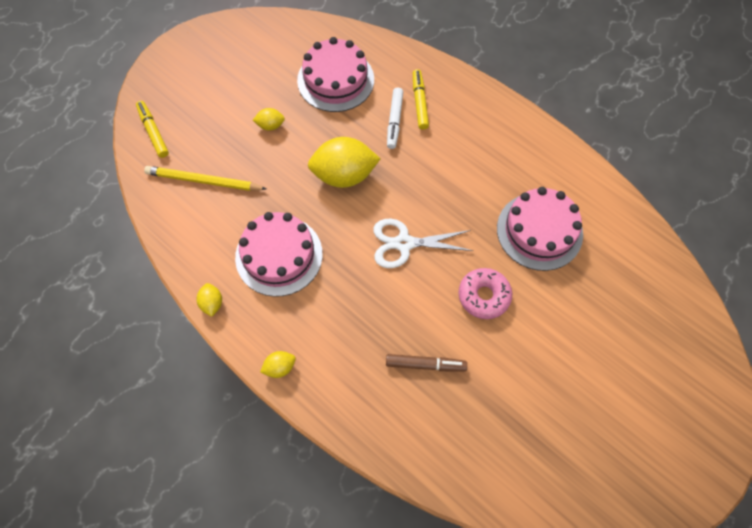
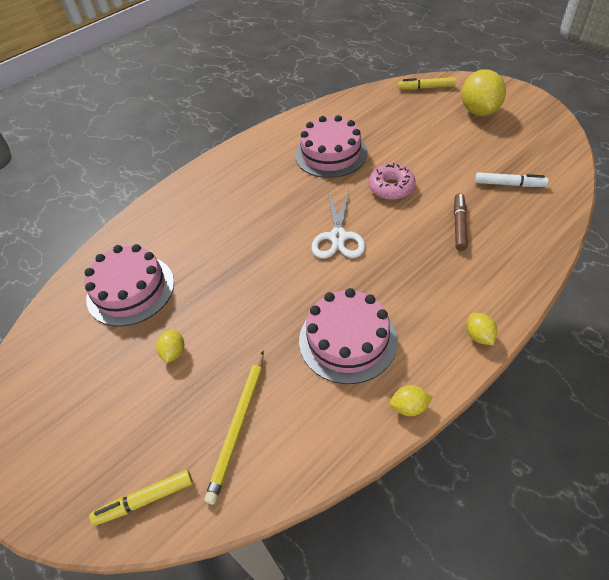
camera: 80 degrees left, 15 degrees down
yellow lemon [308,137,380,188] -> yellow lemon moved to [462,69,506,116]
white marker [387,87,403,149] -> white marker moved to [475,172,549,187]
yellow marker [413,69,429,130] -> yellow marker moved to [398,77,456,90]

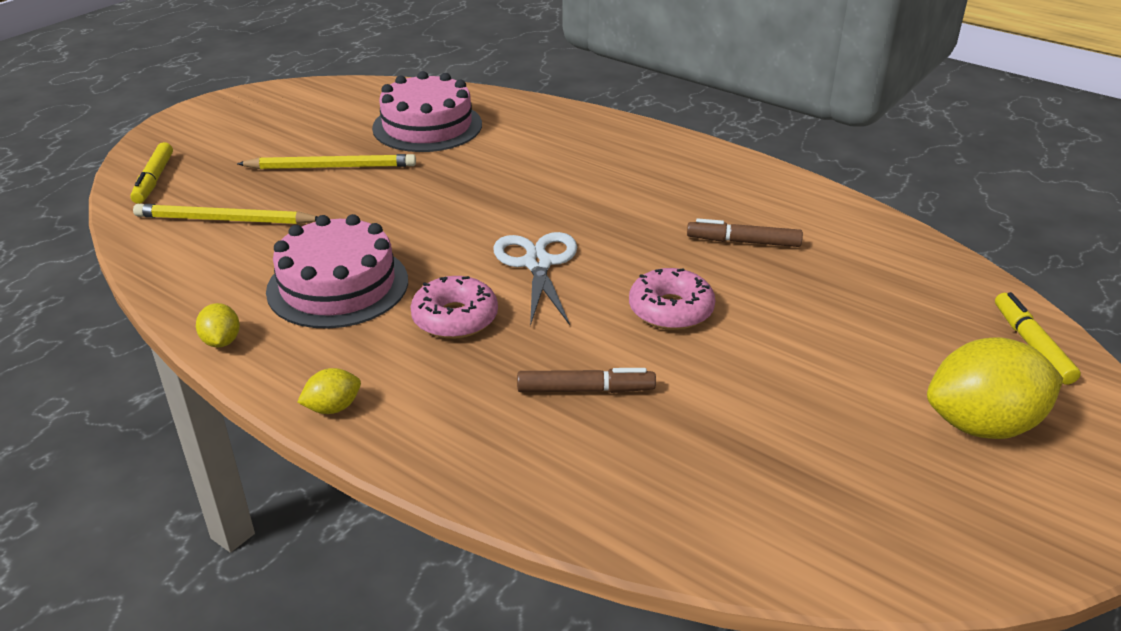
camera: 75 degrees right, 15 degrees down
yellow marker [89,470,193,526] -> yellow marker turned 150 degrees counterclockwise [130,142,173,204]
yellow lemon [156,329,184,363] -> yellow pencil [237,154,416,169]
pink cake [295,115,367,178] -> brown marker [687,218,803,247]
white scissors [312,191,365,258] -> white scissors turned 90 degrees clockwise [493,232,577,326]
white marker [475,172,549,187] -> none
none -> pink donut [411,276,498,339]

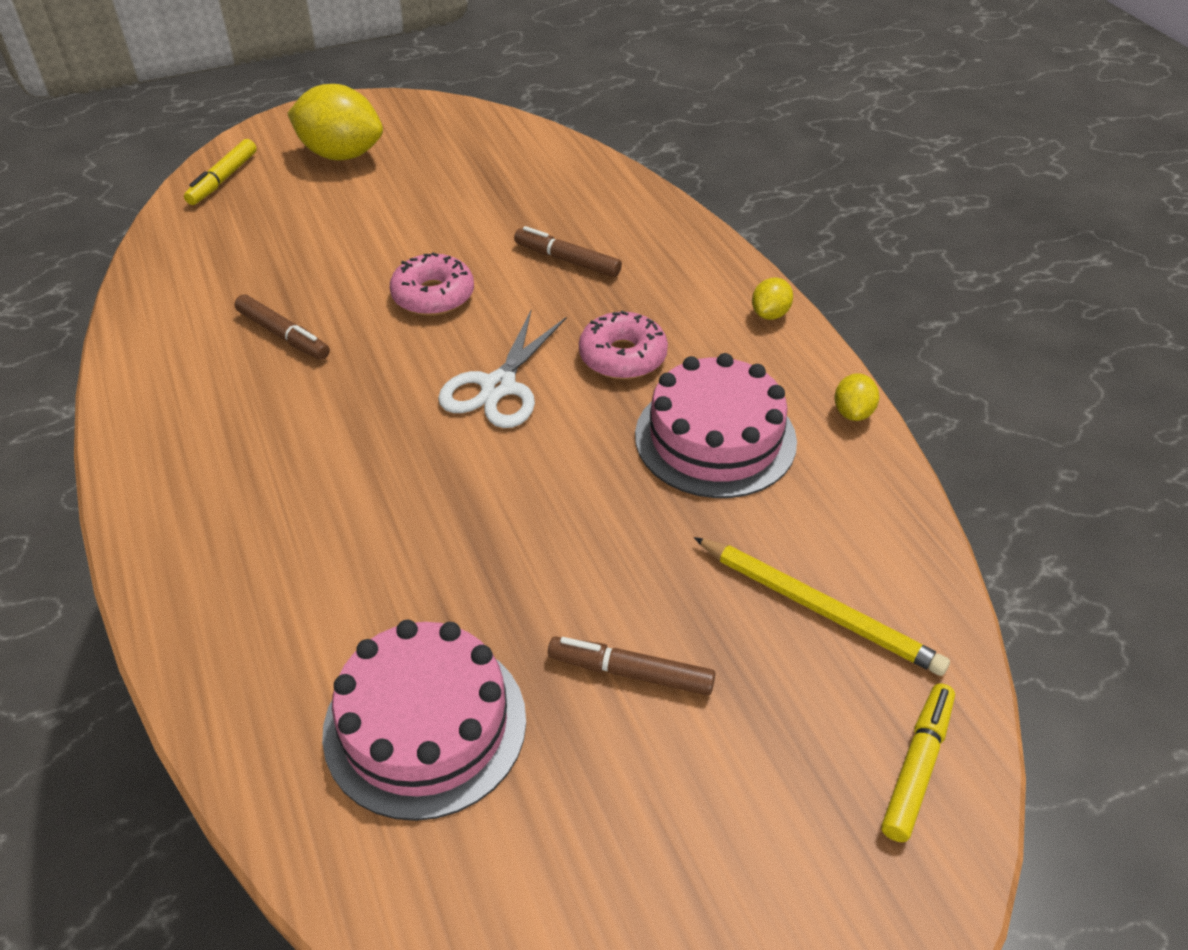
camera: 150 degrees left, 10 degrees up
yellow pencil [237,154,416,169] -> brown marker [548,637,715,695]
yellow lemon [297,368,361,414] -> yellow lemon turned 60 degrees counterclockwise [752,277,793,320]

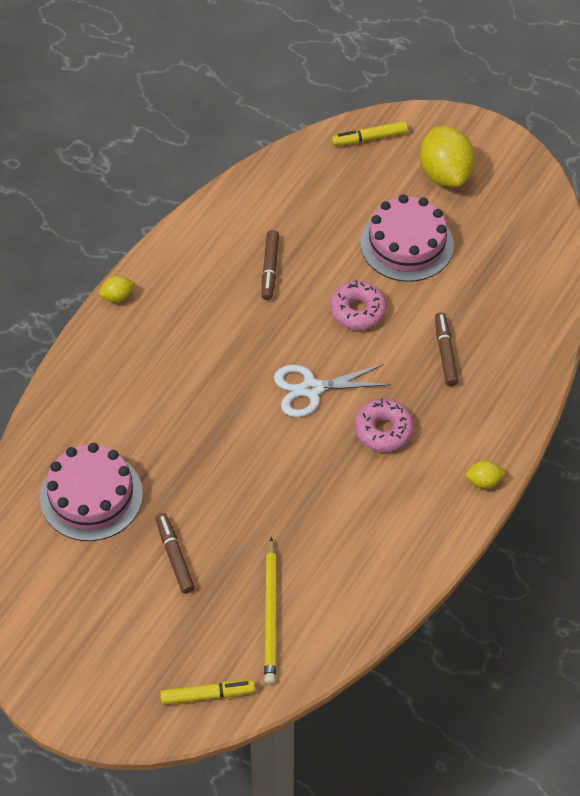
camera: 55 degrees right, 10 degrees up
pink cake [635,353,797,498] -> pink cake moved to [360,195,454,282]
yellow lemon [834,373,879,421] -> yellow lemon moved to [99,276,135,302]

